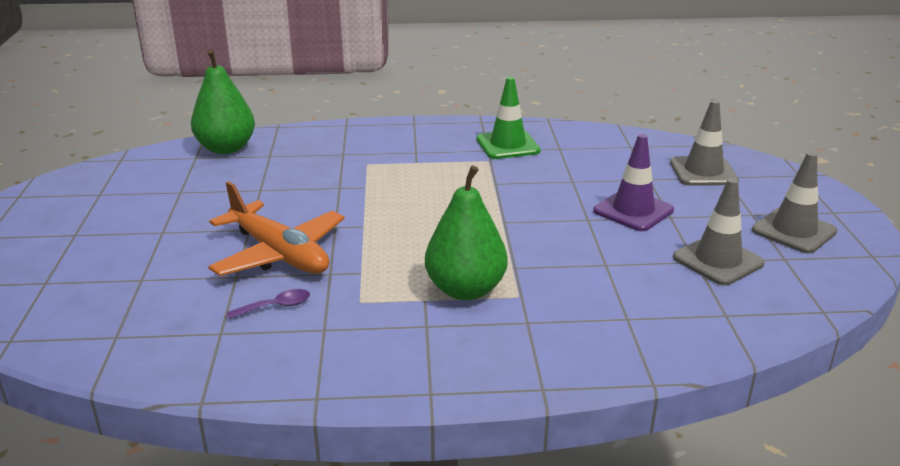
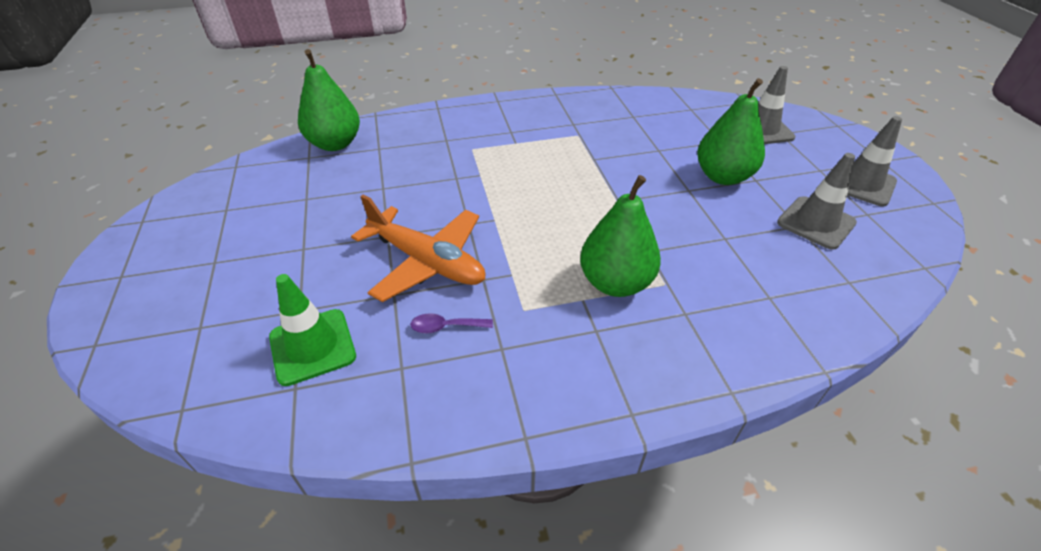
camera: 10 degrees left, 15 degrees up
purple spoon [226,289,310,319] -> purple spoon turned 150 degrees counterclockwise [410,313,493,333]
green traffic cone [477,77,541,159] -> green traffic cone moved to [269,274,356,386]
purple traffic cone [593,134,674,231] -> green pear [697,78,765,185]

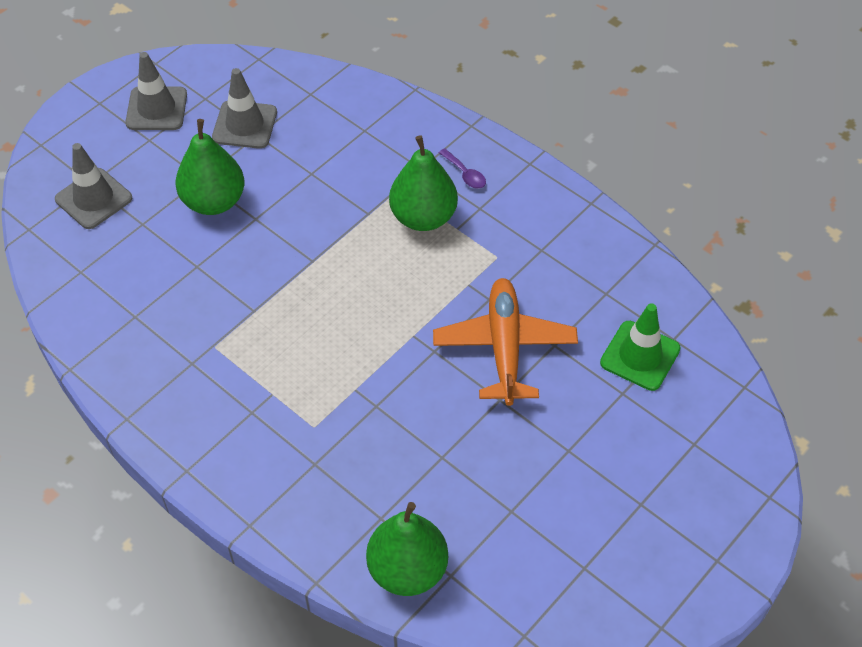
camera: 125 degrees left, 10 degrees up
purple spoon [410,313,493,333] -> purple spoon moved to [439,148,486,189]

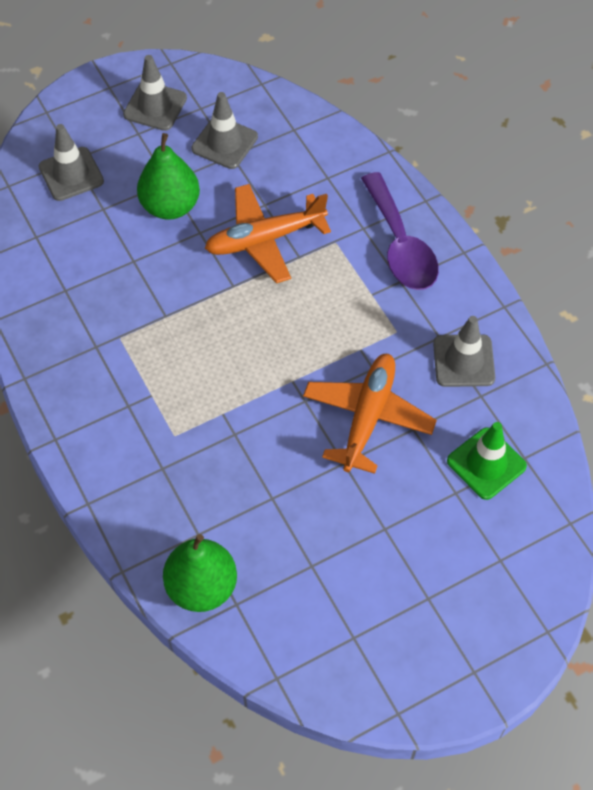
camera: 20 degrees right, 5 degrees up
green pear [389,135,458,231] -> none
purple spoon [439,148,486,189] -> purple spoon [361,172,439,290], size x2.49
none -> orange plane [205,184,331,283]
none -> grey traffic cone [433,316,495,387]

